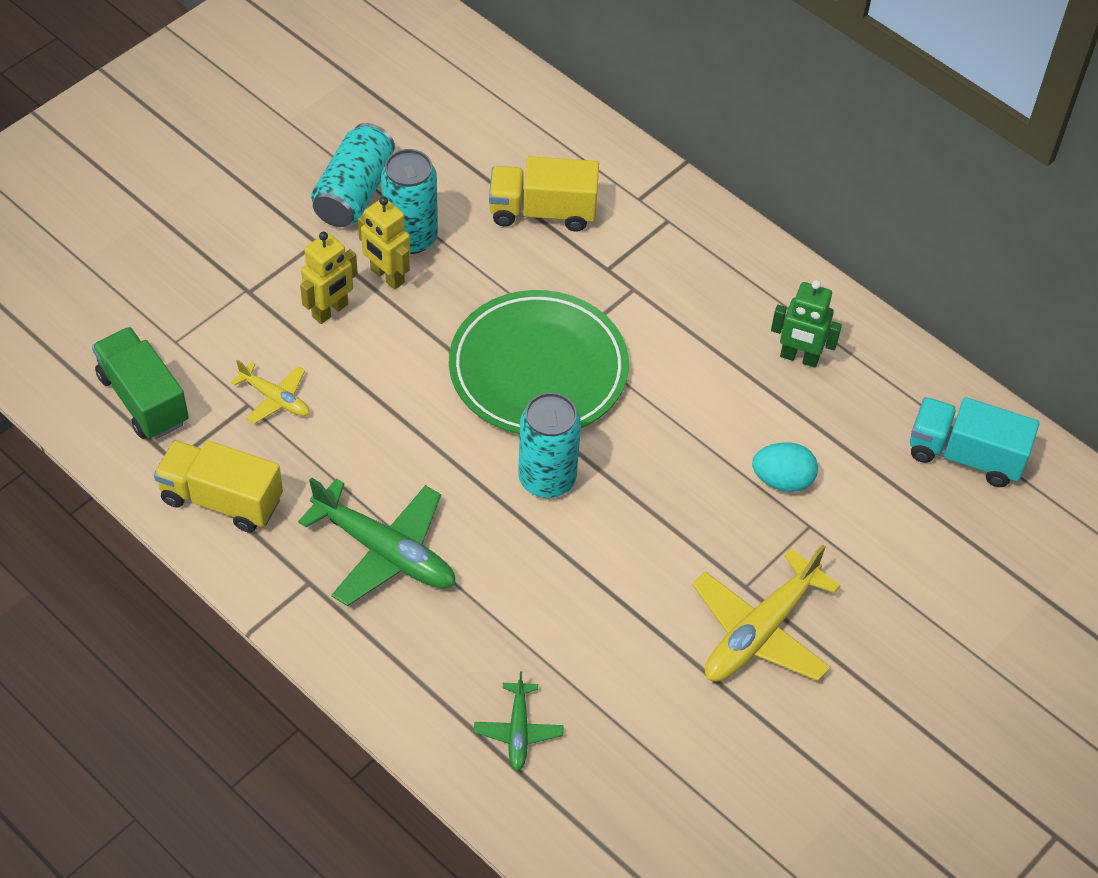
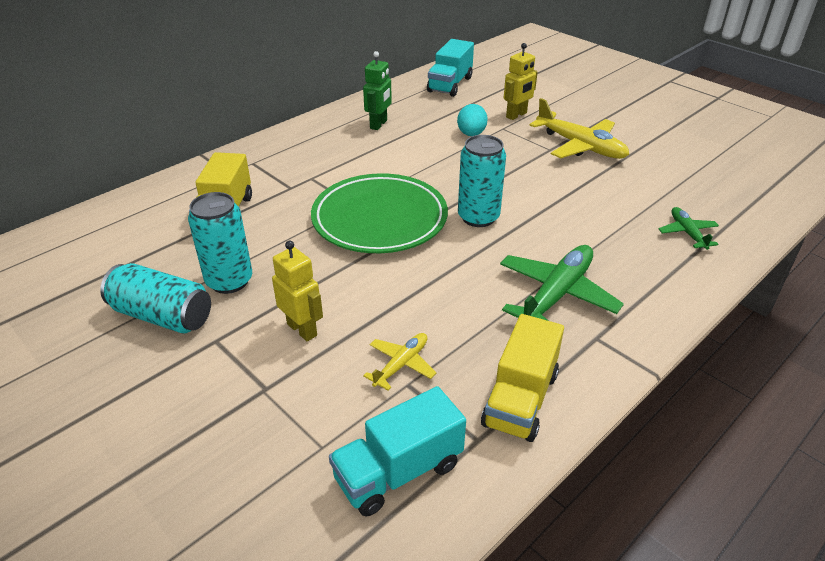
camera: 85 degrees left, 15 degrees down
green truck [92,327,189,440] -> turquoise truck [329,386,466,517]
yellow robot [358,196,411,289] -> yellow robot moved to [504,43,538,120]
green plane [474,671,564,771] -> green plane turned 105 degrees counterclockwise [658,207,719,250]

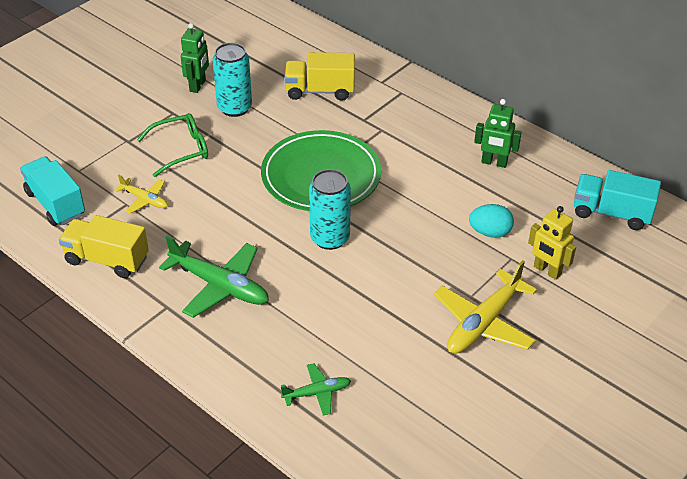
camera: 85 degrees right, 5 degrees up
turquoise can [100,263,211,334] -> green robot [181,23,209,93]
yellow robot [272,241,323,341] -> green glasses [137,113,208,177]

